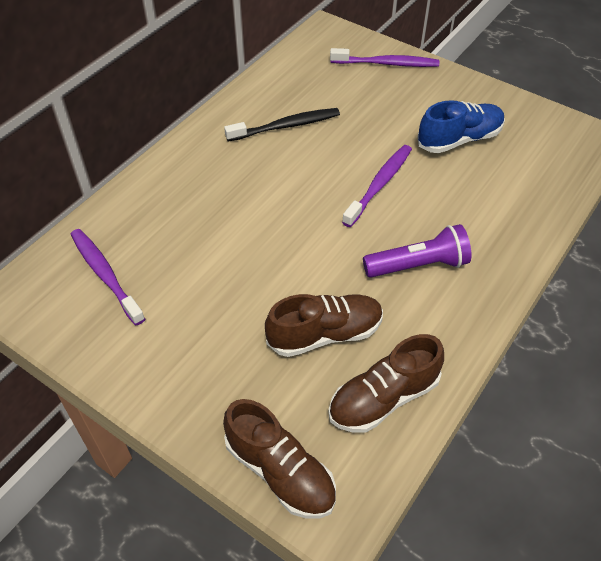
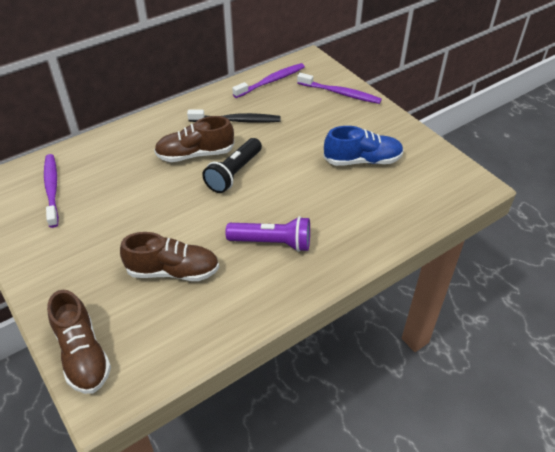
camera: 20 degrees right, 5 degrees down
brown shoe [328,334,444,433] -> brown shoe moved to [154,116,234,162]
purple toothbrush [342,145,412,227] -> purple toothbrush moved to [232,63,305,98]
none -> black flashlight [202,138,262,193]

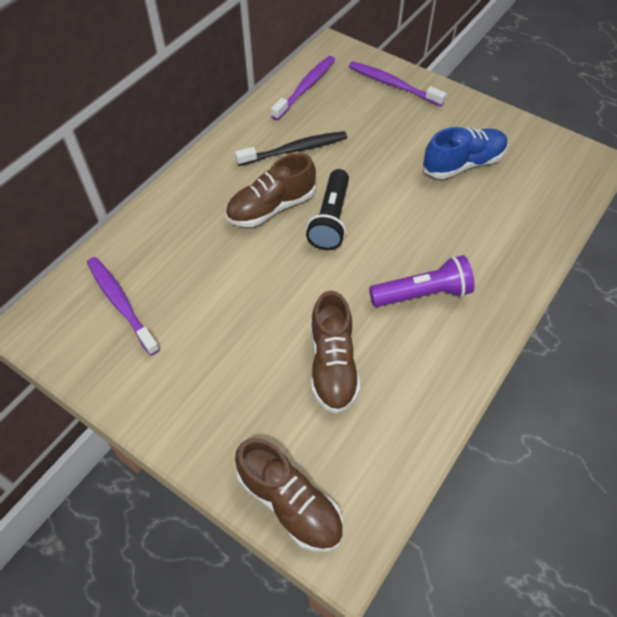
camera: 20 degrees left, 10 degrees up
brown shoe [120,232,219,281] -> brown shoe turned 105 degrees clockwise [311,291,360,413]
purple toothbrush [297,73,382,104] -> purple toothbrush turned 150 degrees counterclockwise [349,61,447,106]

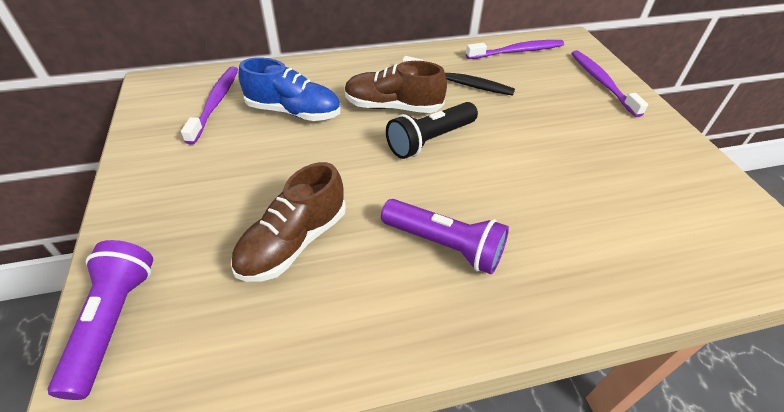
camera: 40 degrees right, 10 degrees down
brown shoe [235,438,343,552] -> purple flashlight [48,240,153,400]
blue shoe [423,127,508,179] -> blue shoe moved to [238,57,341,121]

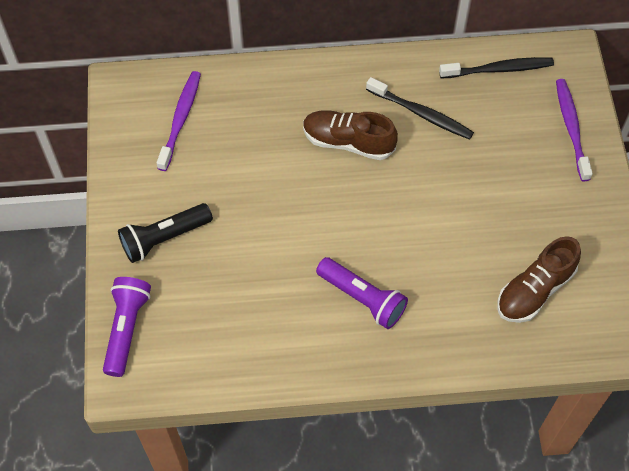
camera: 10 degrees right, 15 degrees up
brown shoe [231,162,346,282] -> brown shoe moved to [497,236,581,323]
blue shoe [238,57,341,121] -> none
black flashlight [386,102,478,159] -> black flashlight moved to [118,203,213,263]
purple toothbrush [466,40,564,59] -> black toothbrush [439,57,554,78]

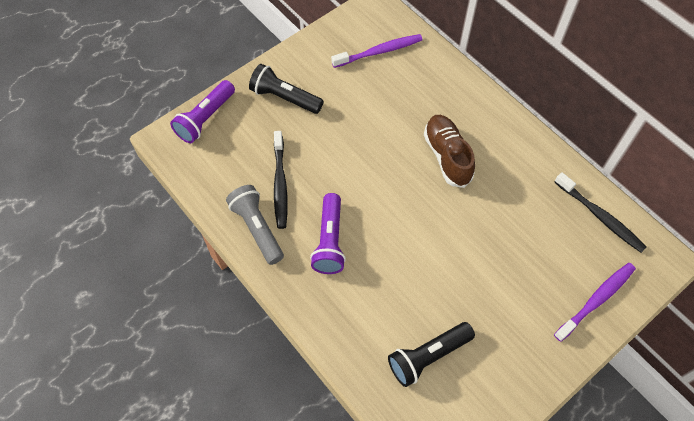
camera: 55 degrees right, 0 degrees up
purple flashlight [103,277,151,377] -> purple flashlight turned 150 degrees clockwise [170,80,235,143]
black toothbrush [366,77,474,140] -> black toothbrush moved to [274,131,288,229]
brown shoe [497,236,581,323] -> black flashlight [388,322,475,387]
none -> grey flashlight [226,185,284,265]

